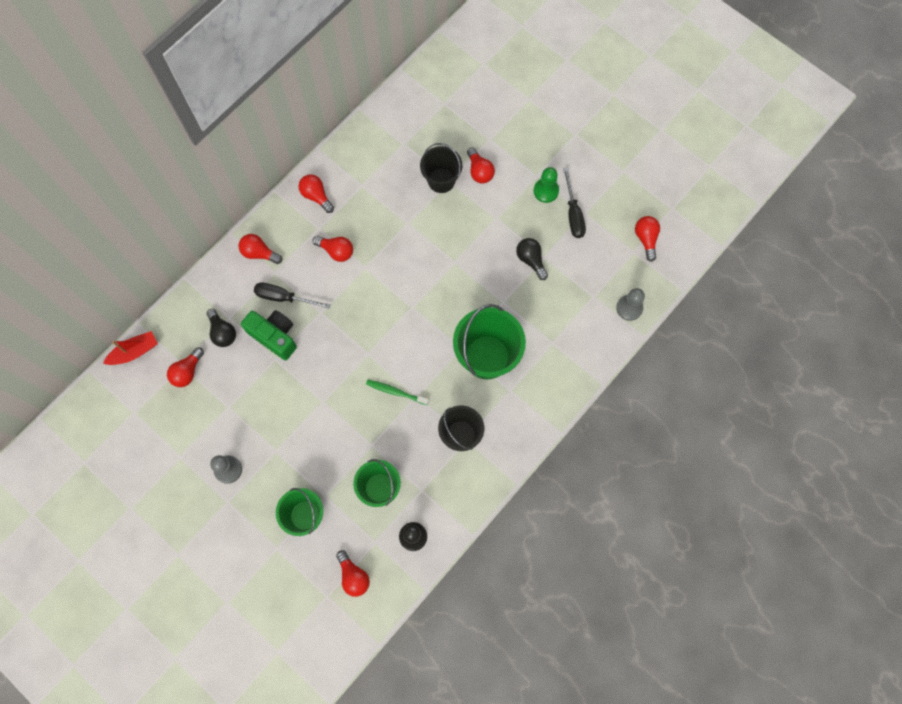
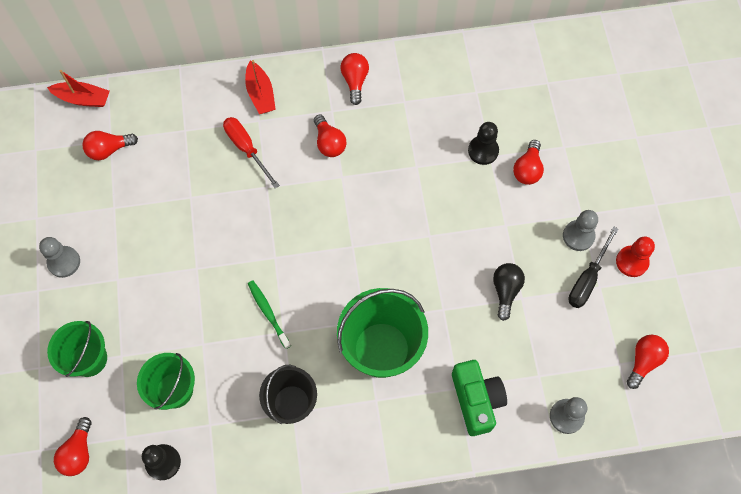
camera: 40 degrees right, 5 degrees down
black light bulb [206,309,236,347] -> none
red light bulb [239,234,282,264] -> red boat [245,60,276,114]
green camera [241,310,297,360] -> green camera moved to [452,360,507,436]
black screwdriver [254,282,331,309] -> red screwdriver [223,117,280,189]
black bucket [420,143,462,193] -> black pawn [468,122,499,165]
green pawn [534,167,559,203] -> grey pawn [563,210,598,251]
none -> red pawn [616,236,655,277]

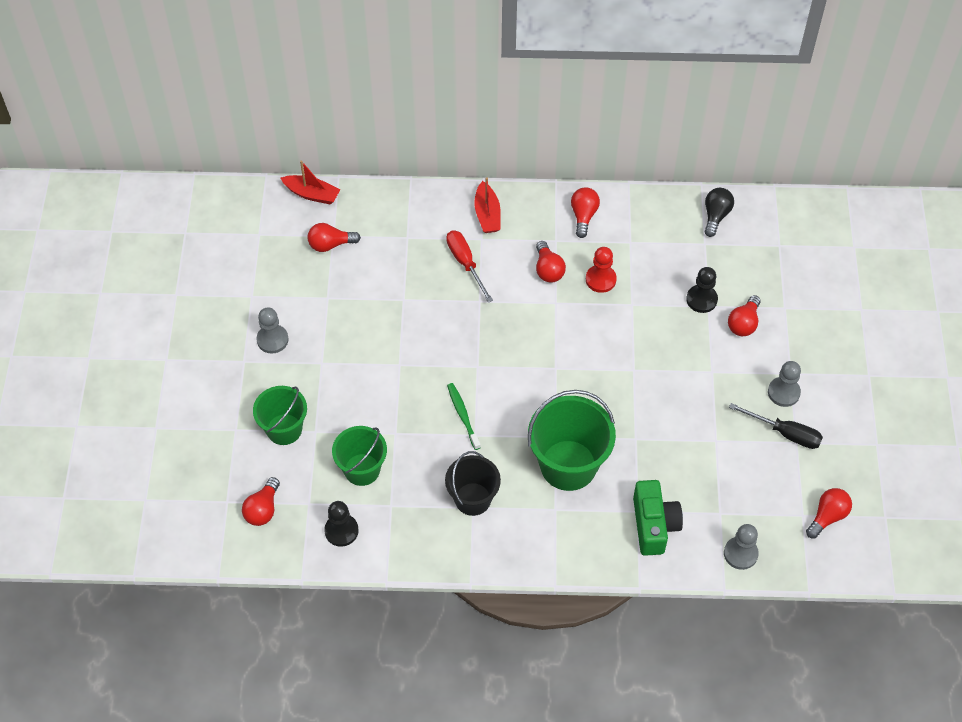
camera: 10 degrees right, 10 degrees down
black light bulb [493,263,525,321] -> black light bulb moved to [705,188,734,237]
black screwdriver [568,226,619,308] -> black screwdriver turned 105 degrees counterclockwise [729,403,823,449]
red pawn [616,236,655,277] -> red pawn moved to [586,247,617,293]

